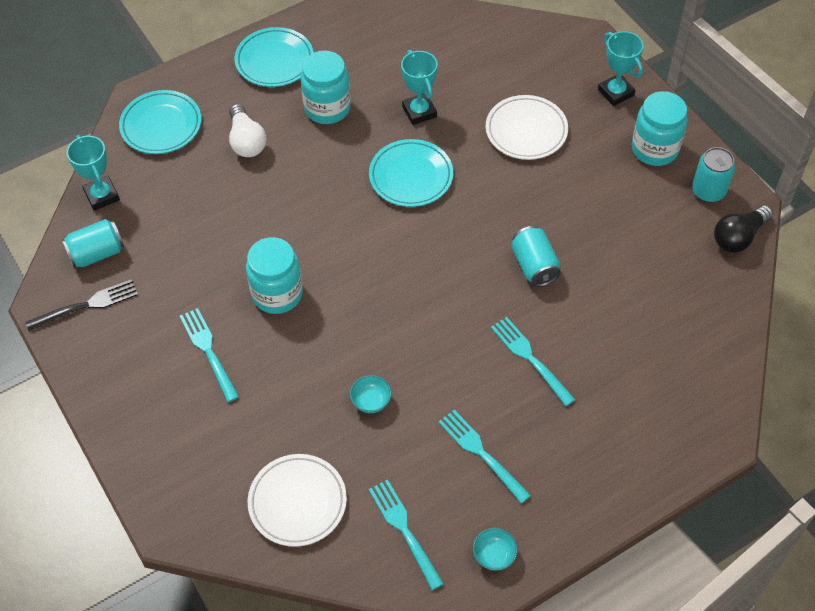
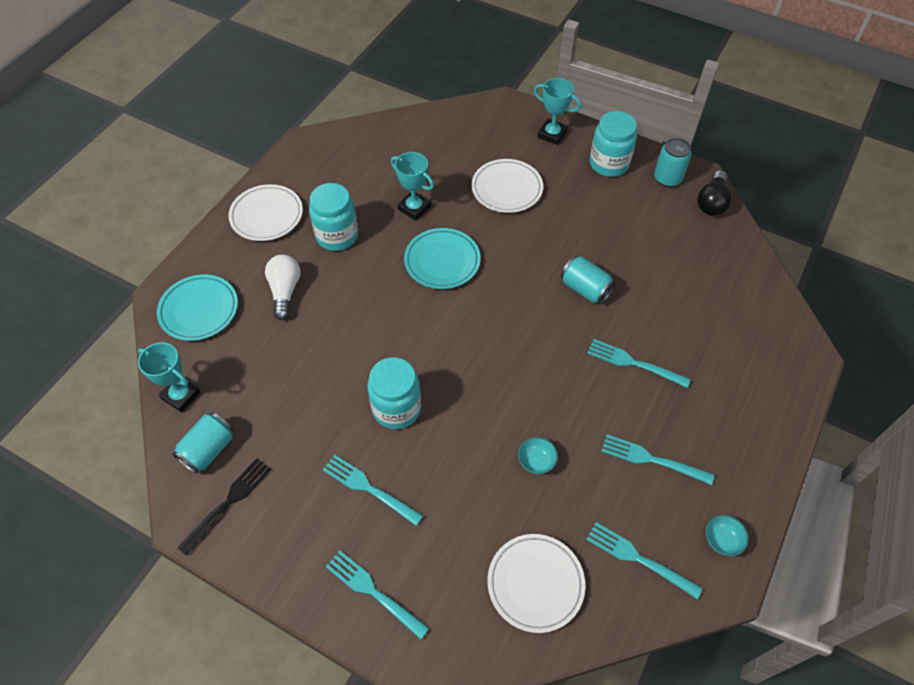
camera: 30 degrees left, 0 degrees up
white light bulb [229,104,266,157] -> white light bulb turned 135 degrees counterclockwise [265,255,301,320]
turquoise plate [235,27,314,87] -> white plate [228,184,303,241]
none -> turquoise fork [326,551,429,639]

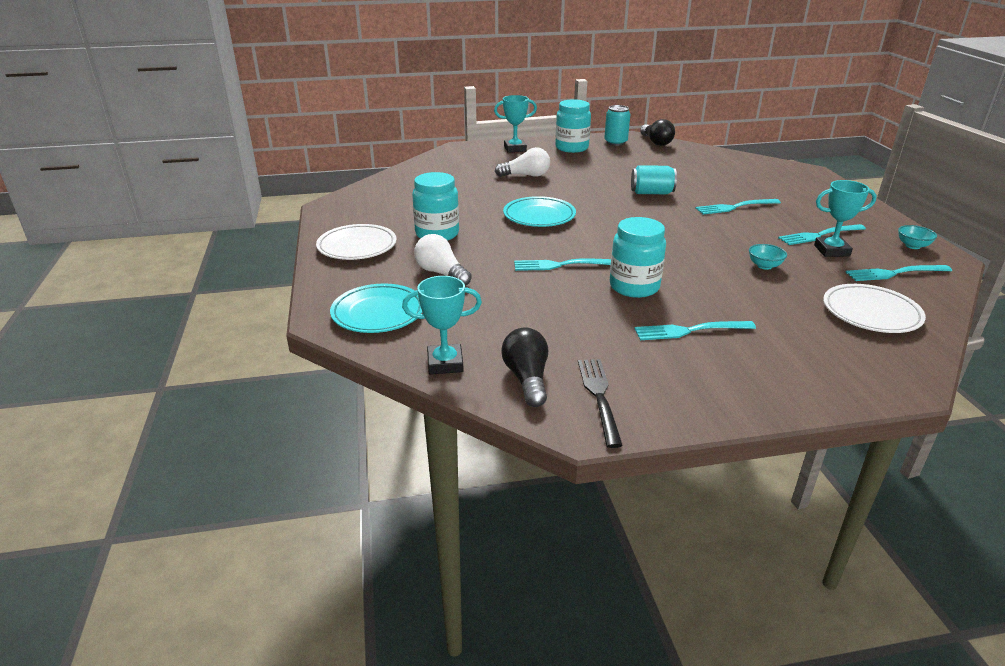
camera: 40 degrees left, 25 degrees down
turquoise can [172,413,234,474] -> black light bulb [501,328,548,407]
turquoise fork [326,551,429,639] -> turquoise fork moved to [514,258,611,271]
turquoise trophy [391,152,434,221] -> turquoise trophy moved to [814,180,877,257]
white plate [471,159,543,213] -> white light bulb [495,147,550,177]

